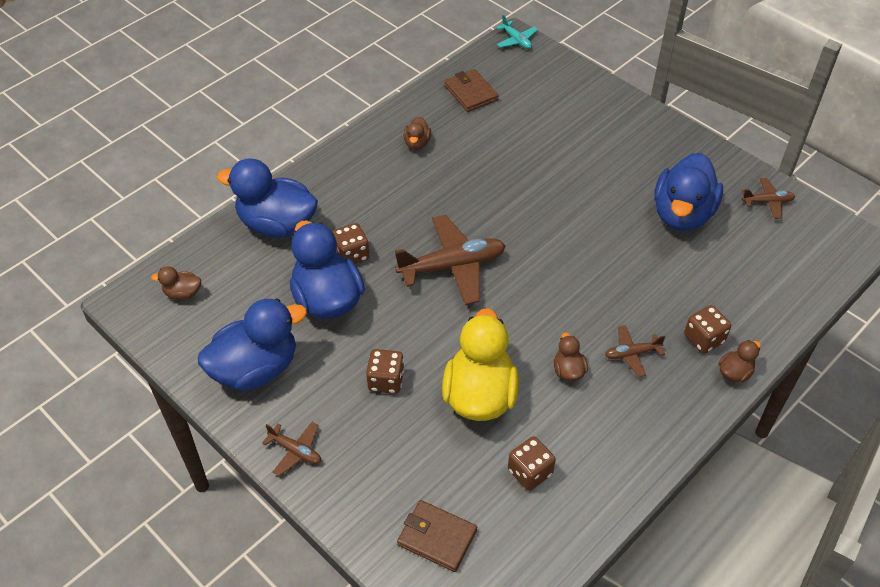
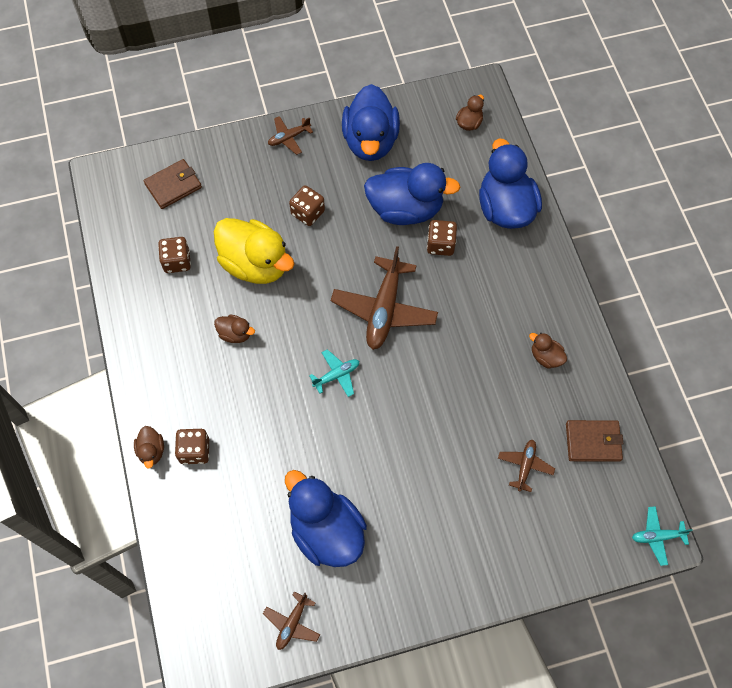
camera: 120 degrees right, 15 degrees up
blue duck [217,158,318,238] -> blue duck turned 60 degrees counterclockwise [479,139,542,229]
brown plane [605,325,665,377] -> brown plane moved to [498,440,555,492]
none -> turquoise plane [309,349,359,397]

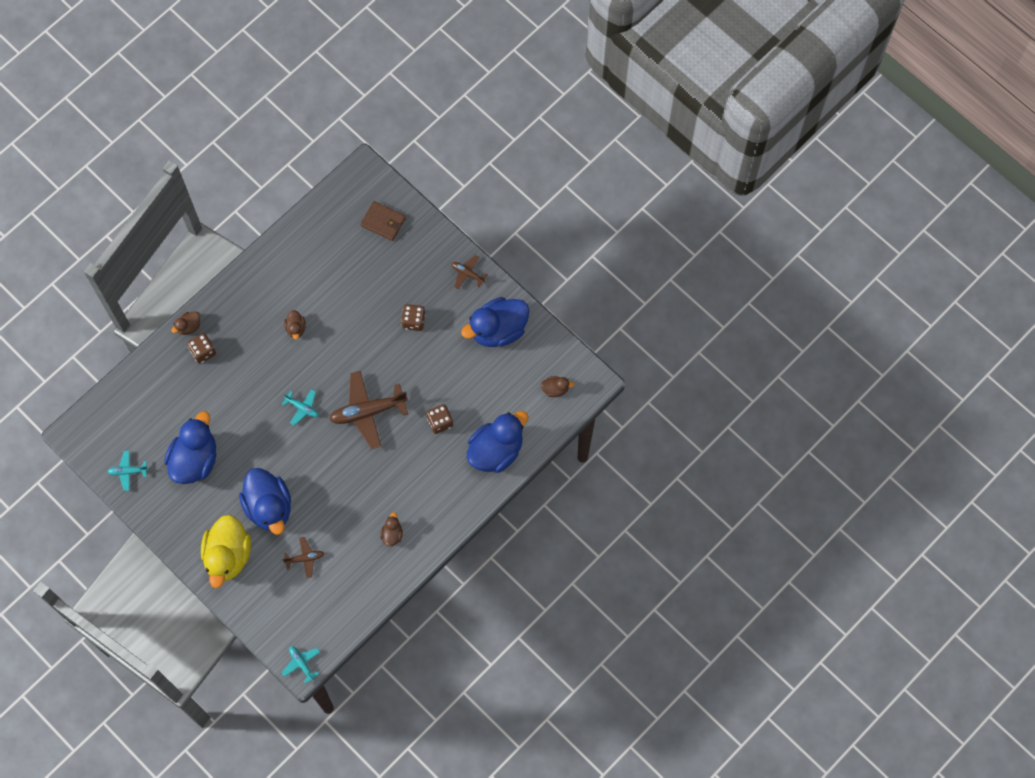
camera: 60 degrees right, 5 degrees up
brown dice [158,237,191,273] -> none
yellow duck [214,218,294,284] -> yellow duck moved to [201,515,251,588]
brown plane [263,592,320,650] -> turquoise plane [108,450,148,491]
blue duck [364,163,460,225] -> blue duck moved to [239,468,291,535]
brown wallet [566,420,623,462] -> none

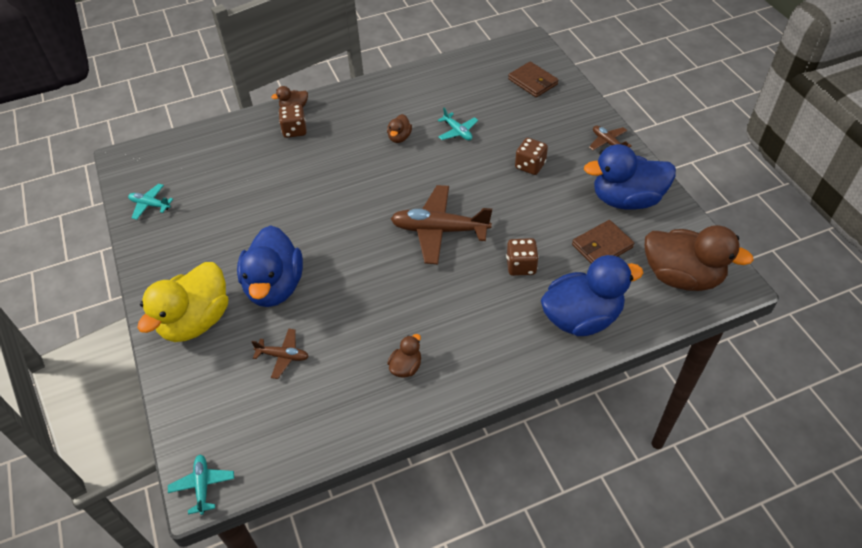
camera: 25 degrees right, 20 degrees down
blue duck [164,411,216,484] -> none
turquoise plane [282,389,319,425] -> turquoise plane moved to [438,108,478,140]
brown duck [541,376,574,397] -> brown duck [645,225,754,291], size x2.23
none -> brown wallet [572,220,634,263]

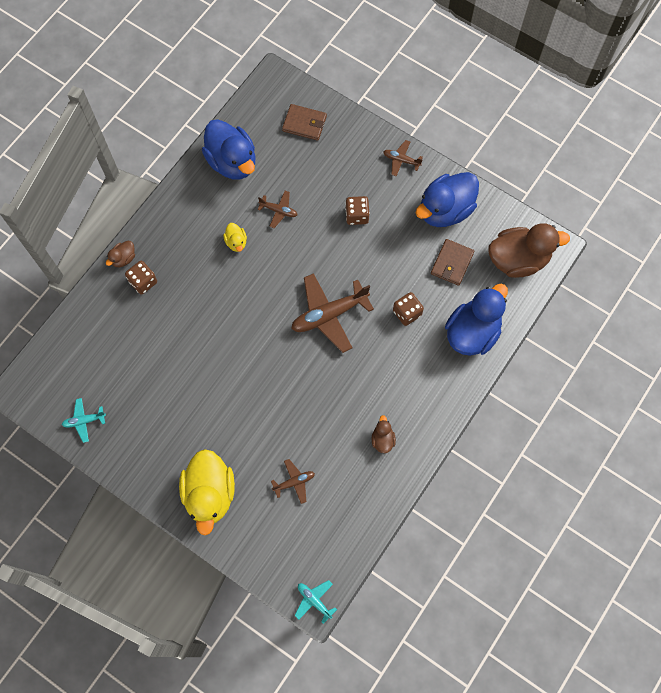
camera: 35 degrees left, 20 degrees up
blue duck [237,225,303,307] -> blue duck moved to [202,119,255,179]
brown duck [387,114,412,143] -> yellow duck [223,223,247,252]
turquoise plane [438,108,478,140] -> brown plane [257,191,297,228]

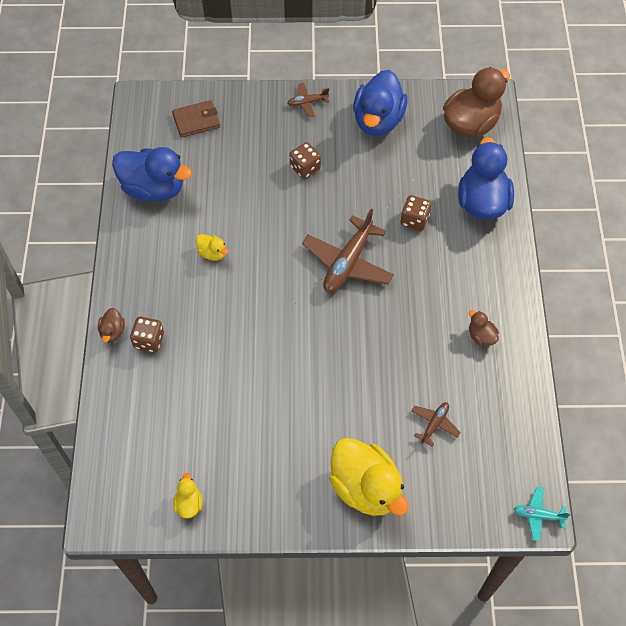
camera: 35 degrees left, 10 degrees down
turquoise plane [62,398,106,443] -> yellow duck [173,473,202,518]
brown plane [257,191,297,228] -> none
brown wallet [431,239,474,286] -> none

